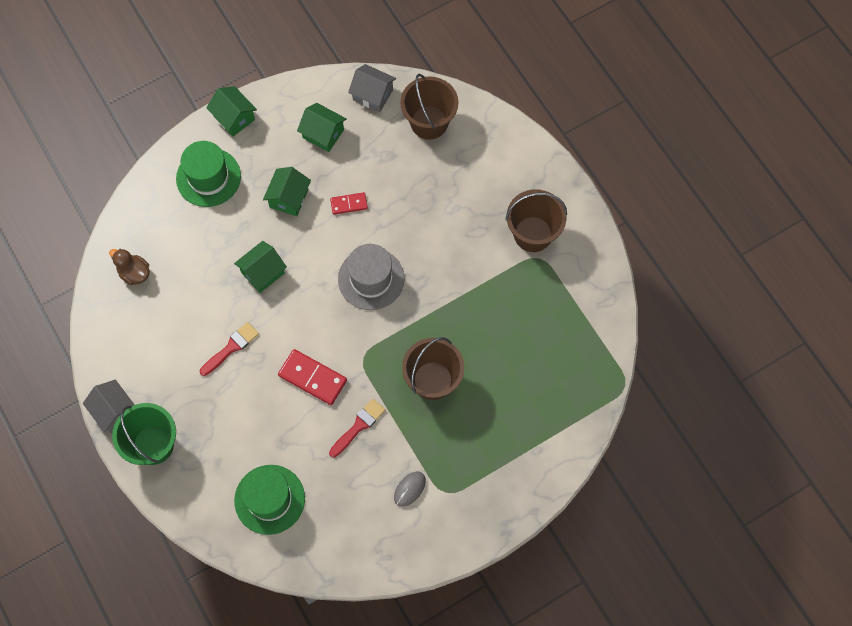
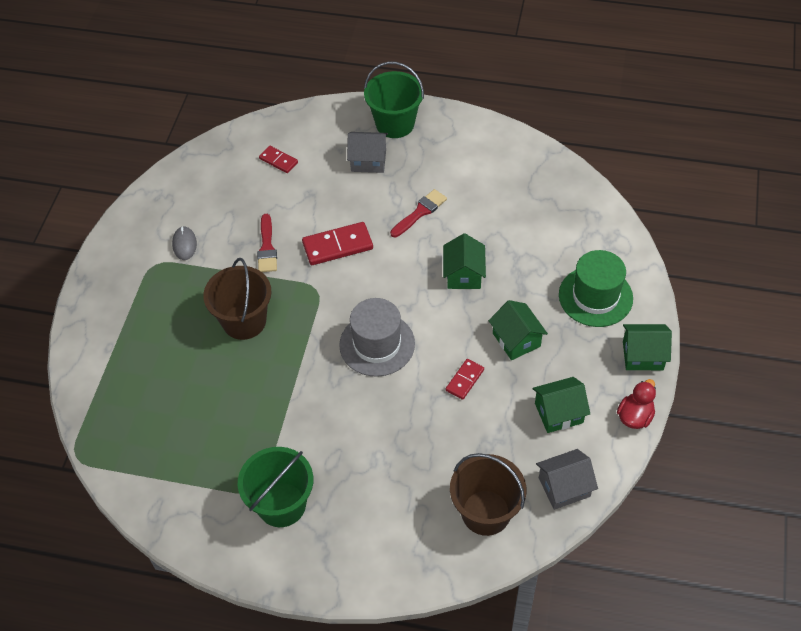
camera: 135 degrees right, 15 degrees down
grey house [83,380,135,433] -> grey house moved to [347,132,388,173]
brown duck [109,249,150,285] -> none
red brush [200,322,259,376] -> red brush turned 135 degrees counterclockwise [390,189,447,237]
green hat [234,465,305,535] -> red domino [259,146,298,173]
brown bucket [505,189,567,252] -> green bucket [238,447,313,527]
none -> red duck [617,379,656,429]

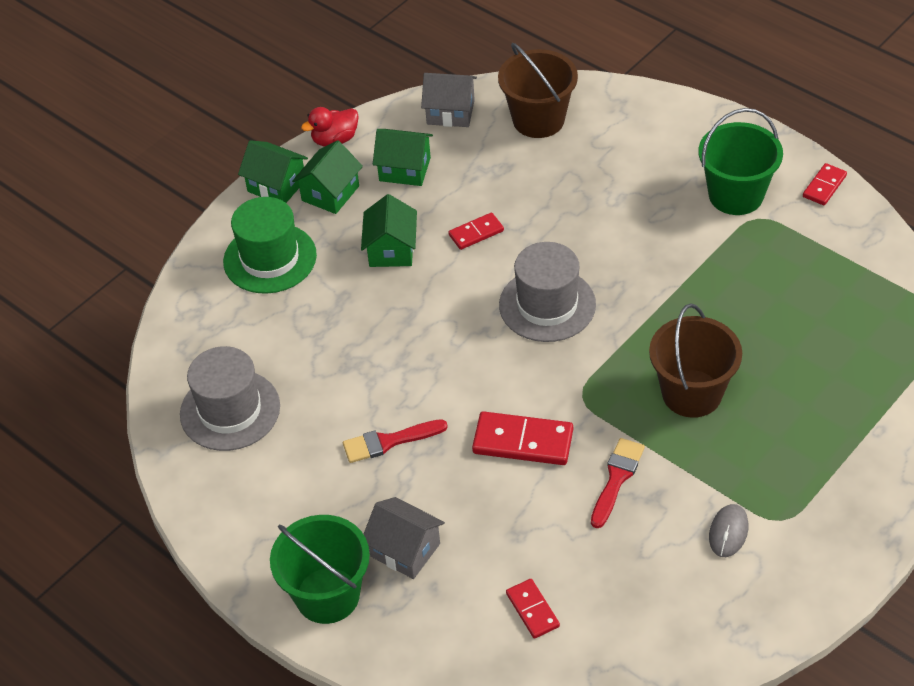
camera: 150 degrees left, 5 degrees down
green house [443,233,486,289] -> green house moved to [292,140,363,214]
none -> grey hat [180,346,280,451]
none -> red domino [803,163,847,205]

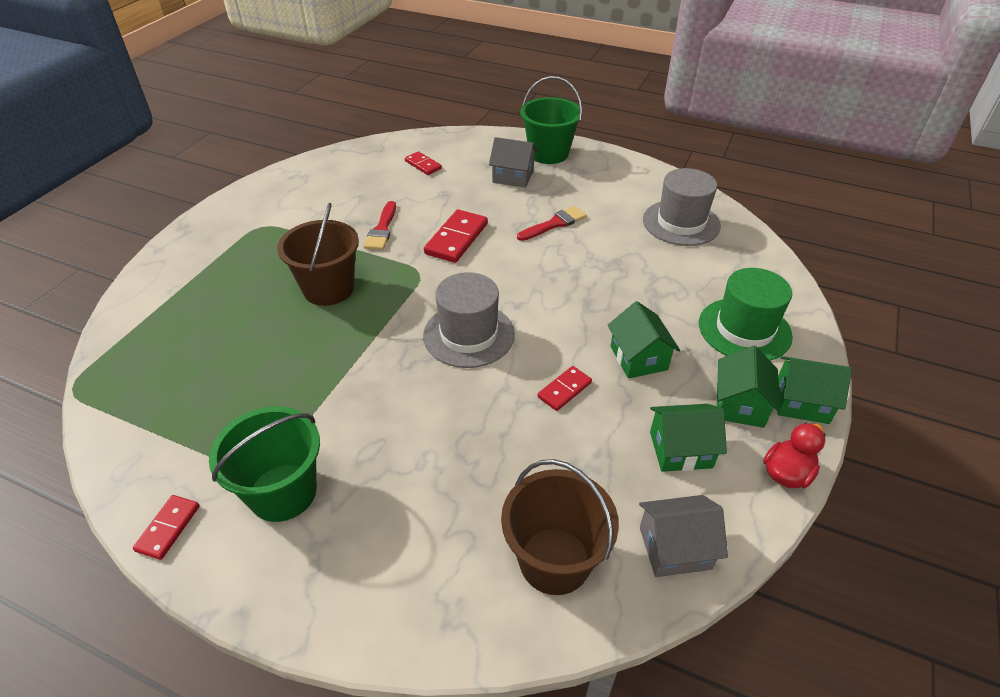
camera: 160 degrees right, 5 degrees down
red domino [472,411,573,465] -> red domino turned 60 degrees counterclockwise [424,209,488,263]
grey mouse [709,504,748,557] -> none

